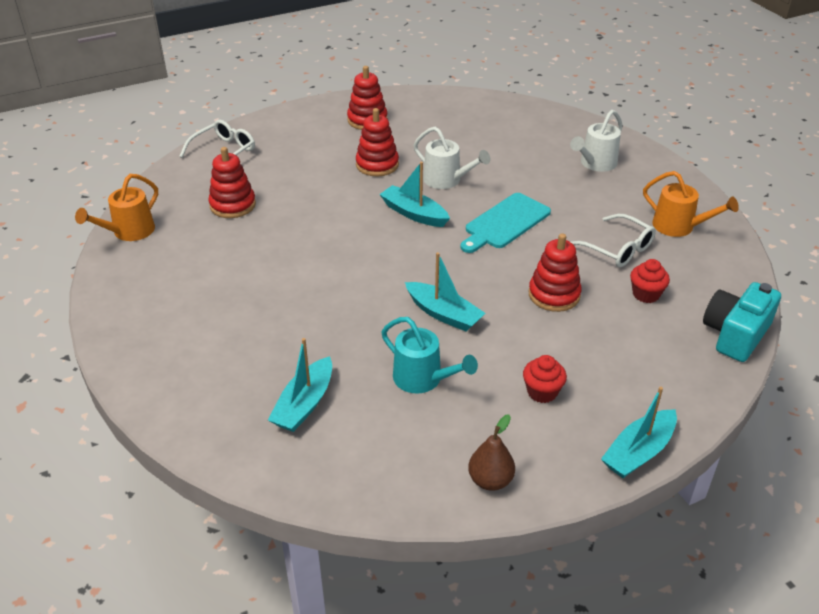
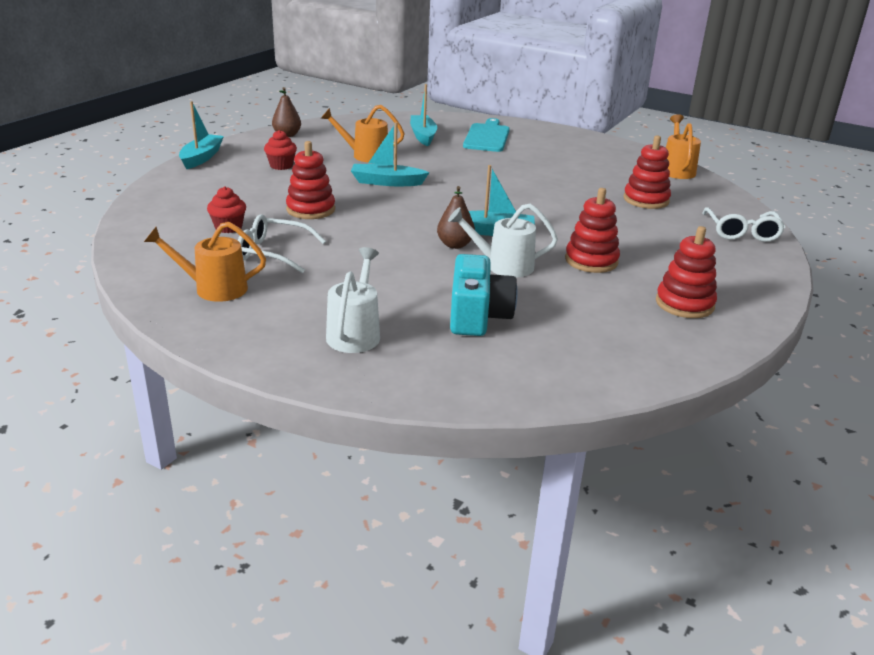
camera: 145 degrees right, 10 degrees down
turquoise watering can [381,317,478,394] -> orange watering can [321,105,405,162]
turquoise cutting board [460,193,551,253] -> turquoise cutting board moved to [463,118,510,152]
turquoise camera [703,282,781,362] -> turquoise camera moved to [450,254,518,336]
none -> brown pear [437,186,475,249]

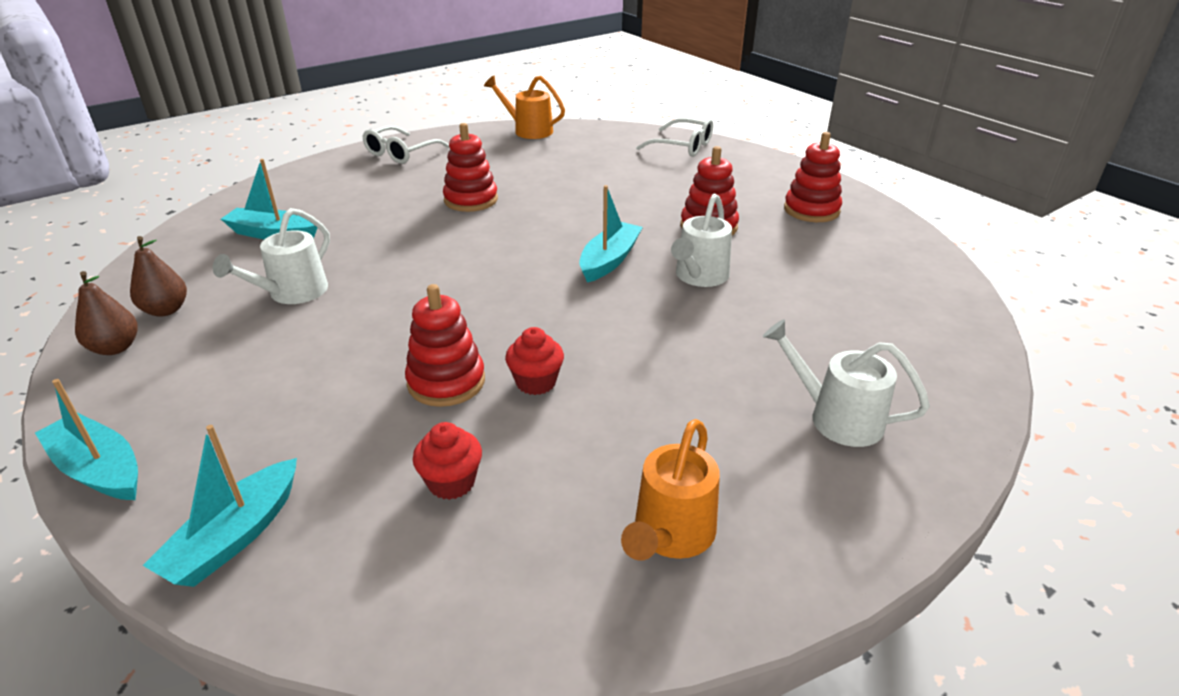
camera: 65 degrees left, 5 degrees up
white glasses [238,214,326,273] -> white glasses moved to [362,126,450,164]
red cupcake [264,130,297,170] -> red cupcake moved to [505,327,564,395]
orange watering can [321,105,405,162] -> white watering can [212,208,330,304]
turquoise boat [351,122,430,186] -> turquoise boat moved to [142,425,297,587]
brown pear [437,186,475,249] -> brown pear moved to [130,236,187,317]
turquoise camera [450,254,518,336] -> none
turquoise cutting board [463,118,510,152] -> none
red stacking toy [624,135,671,209] -> red stacking toy moved to [443,123,498,212]

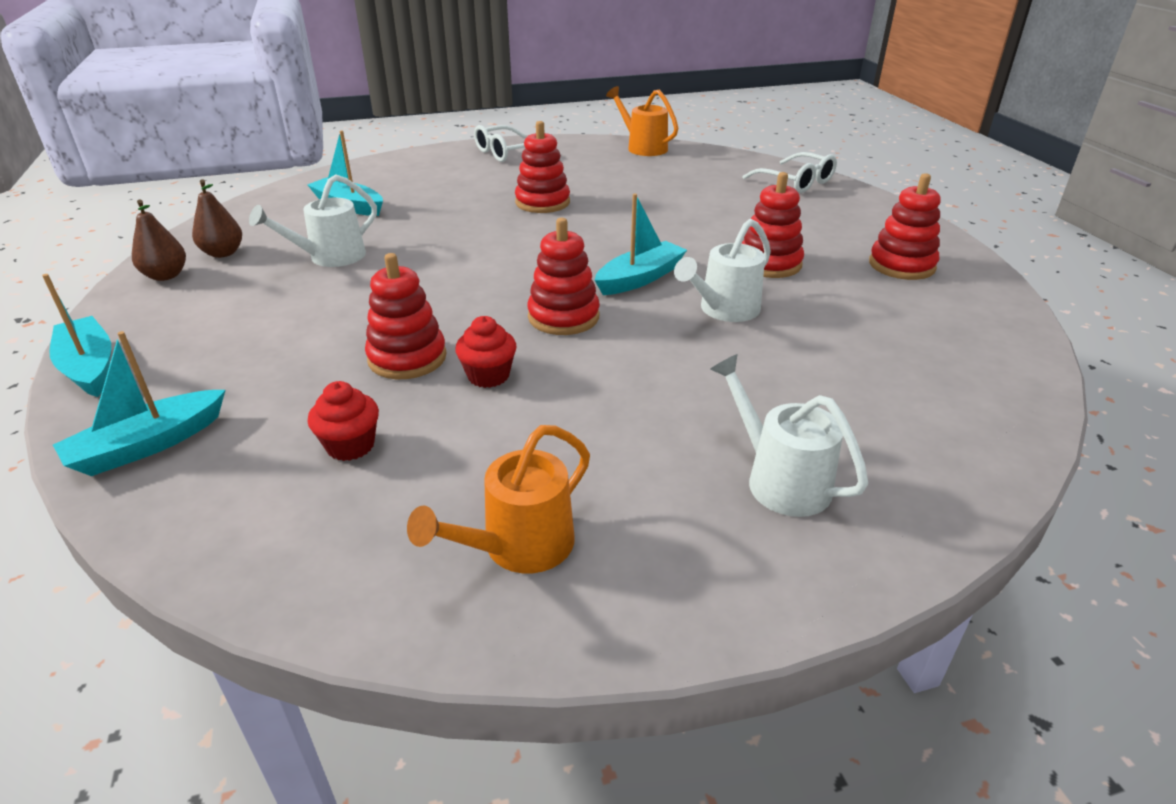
camera: 20 degrees right, 0 degrees up
none -> red stacking toy [527,218,600,335]

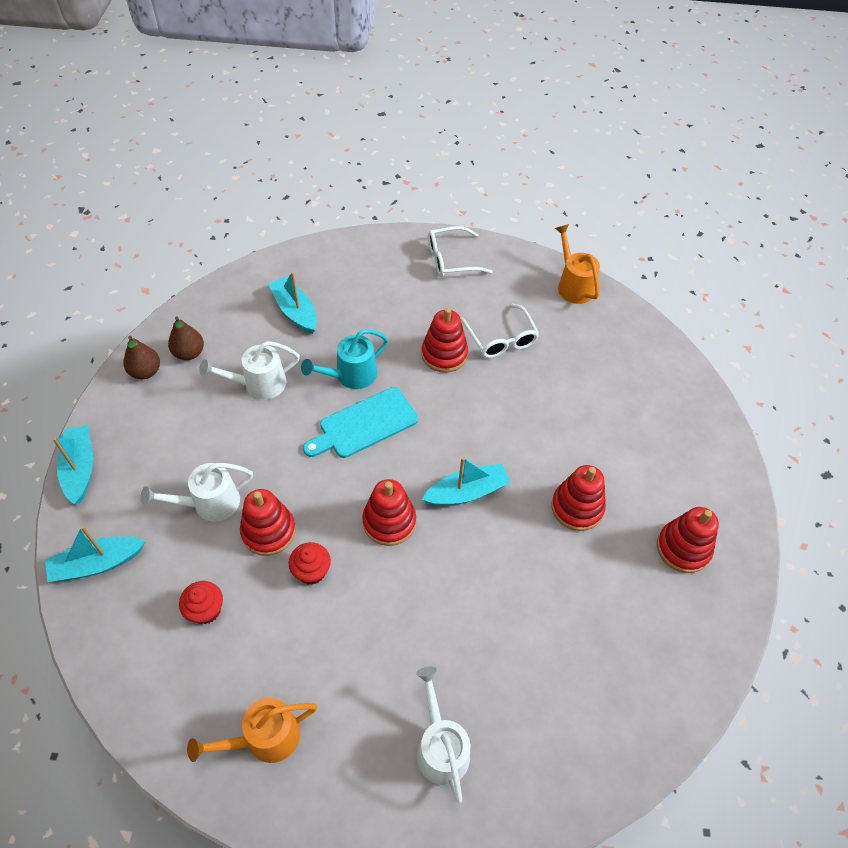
camera: 20 degrees right, 20 degrees up
white watering can [674,219,771,322] -> white watering can moved to [141,463,253,522]
white glasses [743,152,837,193] -> white glasses moved to [461,304,539,358]
none -> turquoise watering can [301,329,389,389]
none -> turquoise cutting board [303,387,418,458]

